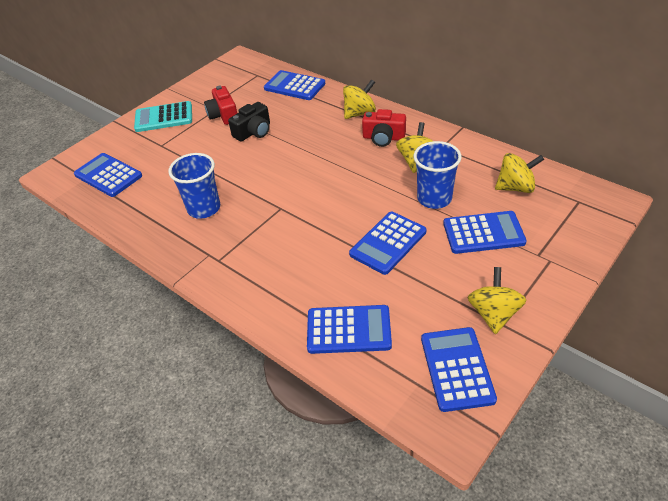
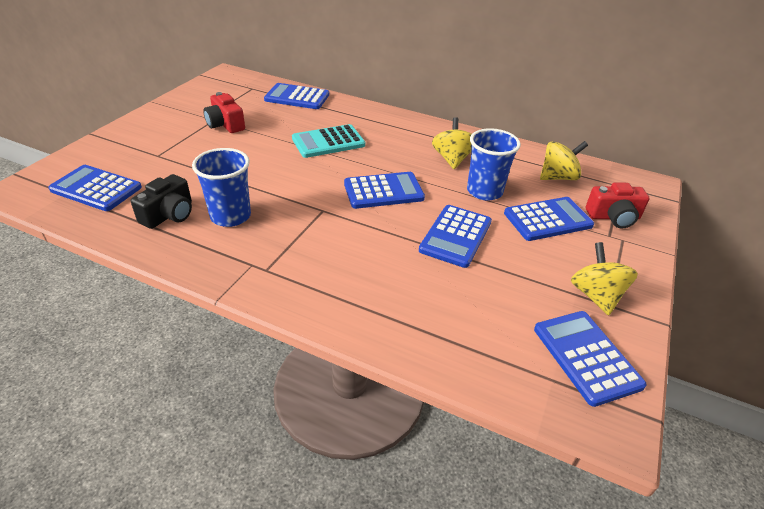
camera: 20 degrees left, 5 degrees down
turquoise calculator [134,101,192,132] -> turquoise calculator moved to [292,124,365,158]
black camera [228,102,270,141] -> black camera moved to [131,174,192,229]
blue calculator [307,305,392,354] -> blue calculator moved to [344,172,425,209]
yellow spinning top [343,79,376,119] -> none
red camera [362,109,406,147] -> red camera moved to [586,182,649,229]

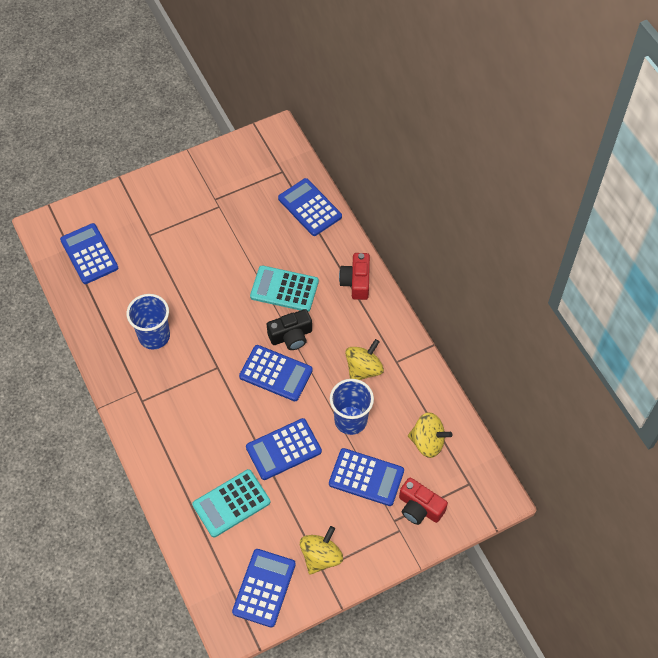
camera: 40 degrees right, 20 degrees up
black camera [131,174,192,229] -> black camera moved to [267,309,312,350]
red camera [204,92,245,133] -> red camera moved to [339,253,370,300]
none -> turquoise calculator [192,469,270,537]

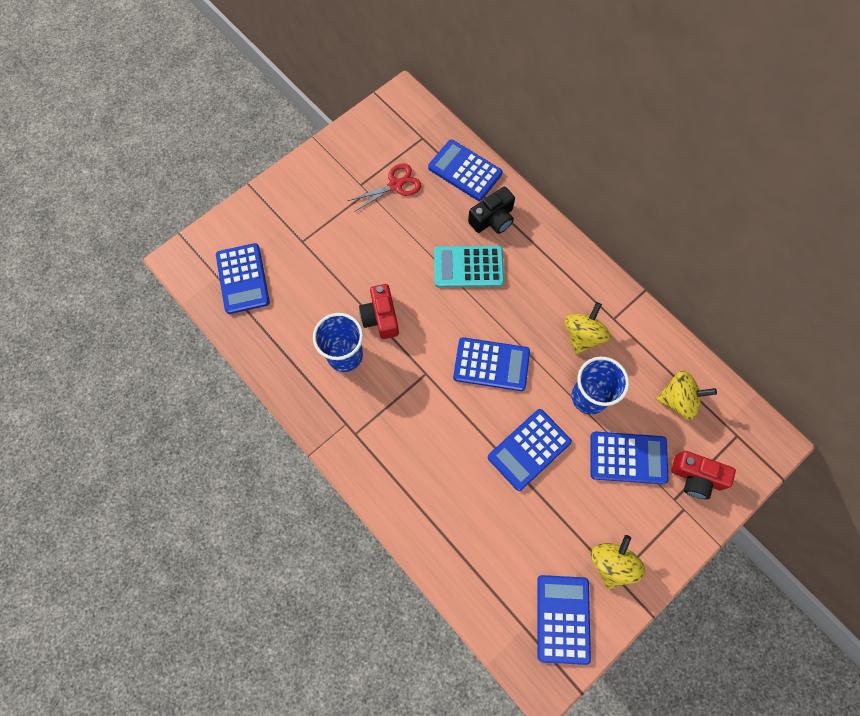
camera: 15 degrees left, 10 degrees up
blue calculator [60,223,118,284] -> blue calculator turned 150 degrees counterclockwise [216,243,270,314]
turquoise calculator [192,469,270,537] -> none
black camera [267,309,312,350] -> black camera moved to [468,187,515,234]
red camera [339,253,370,300] -> red camera moved to [359,284,399,339]
none -> red scissors [348,163,421,212]

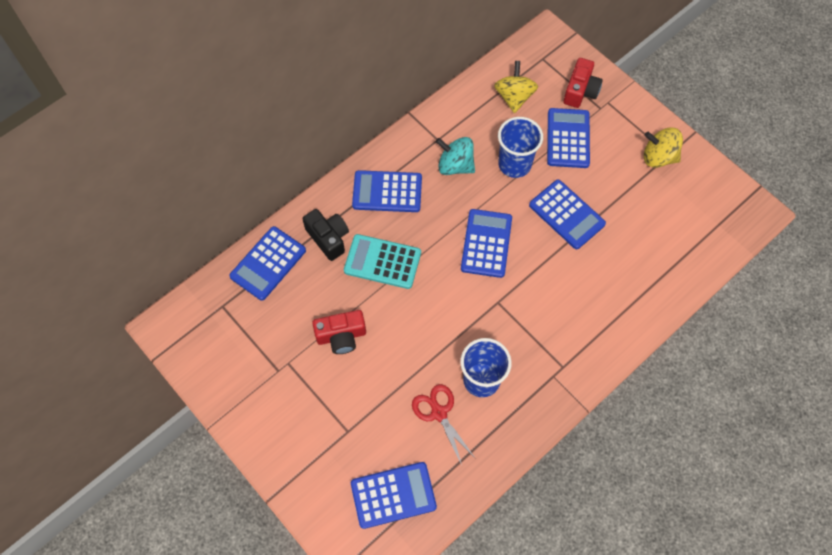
camera: 90 degrees left, 5 degrees down
red scissors [348,163,421,212] -> red scissors moved to [412,384,476,465]
red camera [359,284,399,339] -> red camera moved to [313,310,366,354]
turquoise calculator [434,246,504,288] -> turquoise calculator turned 105 degrees clockwise [344,234,421,289]
blue calculator [537,575,591,665] -> blue calculator moved to [352,170,422,212]
yellow spinning top [564,302,611,355] -> turquoise spinning top [436,137,475,175]

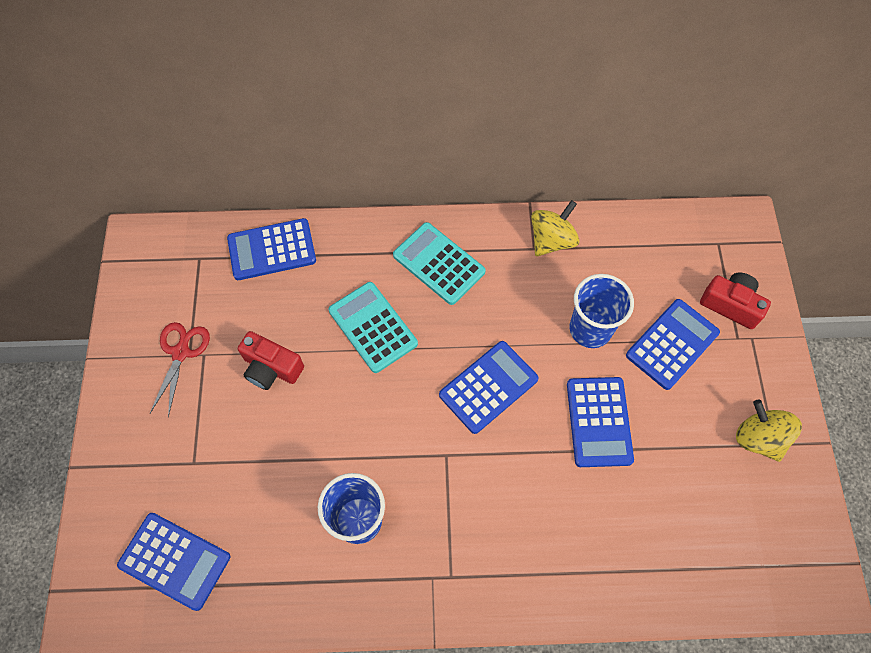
camera: 40 degrees right, 0 degrees up
black camera [303,209,349,261] -> none
blue calculator [352,170,422,212] -> turquoise calculator [393,222,486,305]
red scissors [412,384,476,465] -> red scissors moved to [150,322,210,417]
turquoise spinning top [436,137,475,175] -> none
yellow spinning top [494,61,538,113] -> yellow spinning top moved to [531,200,579,256]
red camera [563,58,603,108] -> red camera turned 120 degrees counterclockwise [700,272,771,329]

